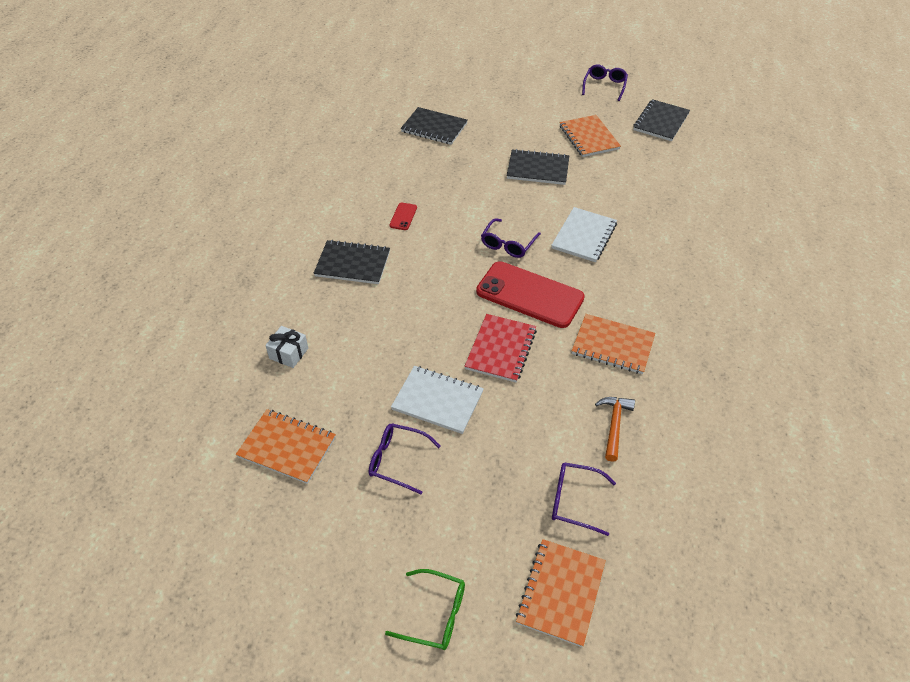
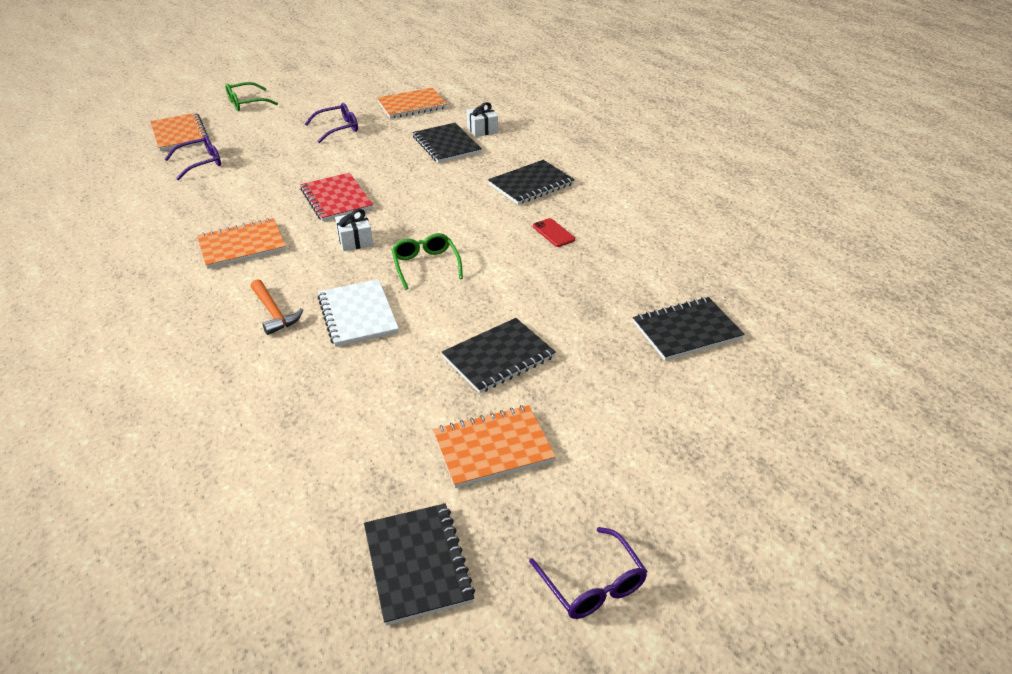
camera: 135 degrees right, 10 degrees down
white notebook [391,366,484,434] -> none
red phone [476,261,585,328] -> white gift [335,209,373,251]
purple glasses [481,218,541,258] -> green glasses [391,233,463,290]
orange notebook [560,115,621,157] -> orange notebook turned 45 degrees counterclockwise [433,405,556,488]
orange hammer [595,397,635,462] -> orange hammer moved to [251,279,303,335]
none -> black notebook [413,123,482,163]

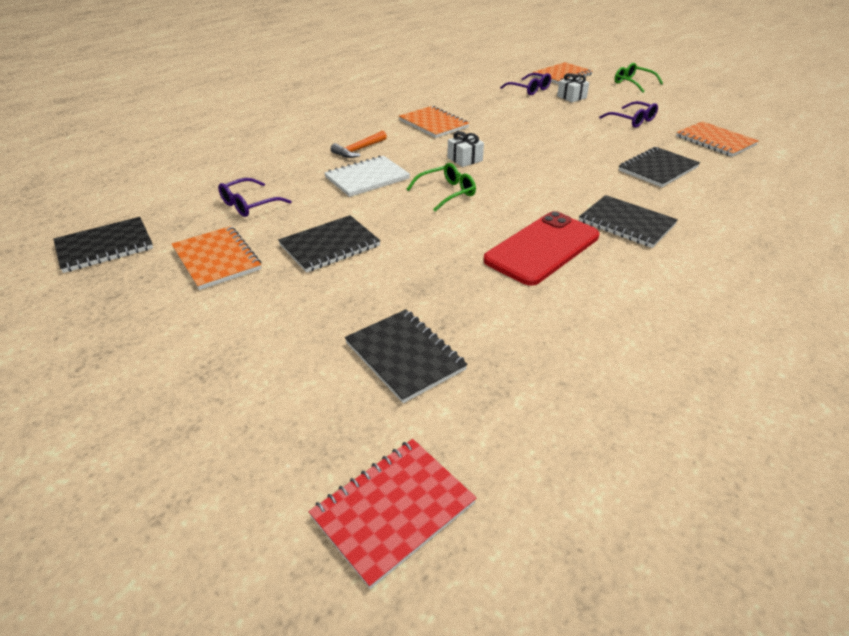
camera: 75 degrees right, 0 degrees up
red notebook [300,173,373,222] -> red notebook moved to [309,439,476,589]
black notebook [442,318,556,393] -> black notebook turned 75 degrees counterclockwise [278,215,381,273]
white gift [467,102,498,137] -> white gift moved to [557,73,589,102]
purple glasses [529,527,648,619] -> purple glasses moved to [218,178,292,217]
red phone [533,218,575,247] -> red phone [483,211,599,286], size x2.43

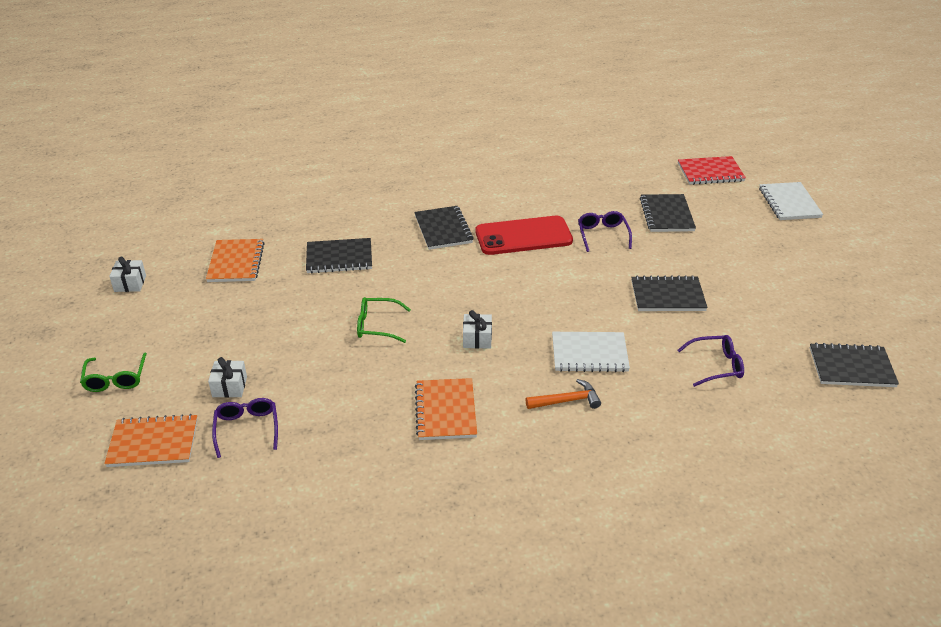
camera: 145 degrees left, 0 degrees up
orange notebook [171,226,261,290] -> none
green glasses [407,163,476,212] -> green glasses moved to [357,297,411,343]
purple glasses [599,101,658,128] -> purple glasses moved to [578,211,632,252]
none -> white gift [109,257,146,292]
none -> white notebook [759,182,823,220]

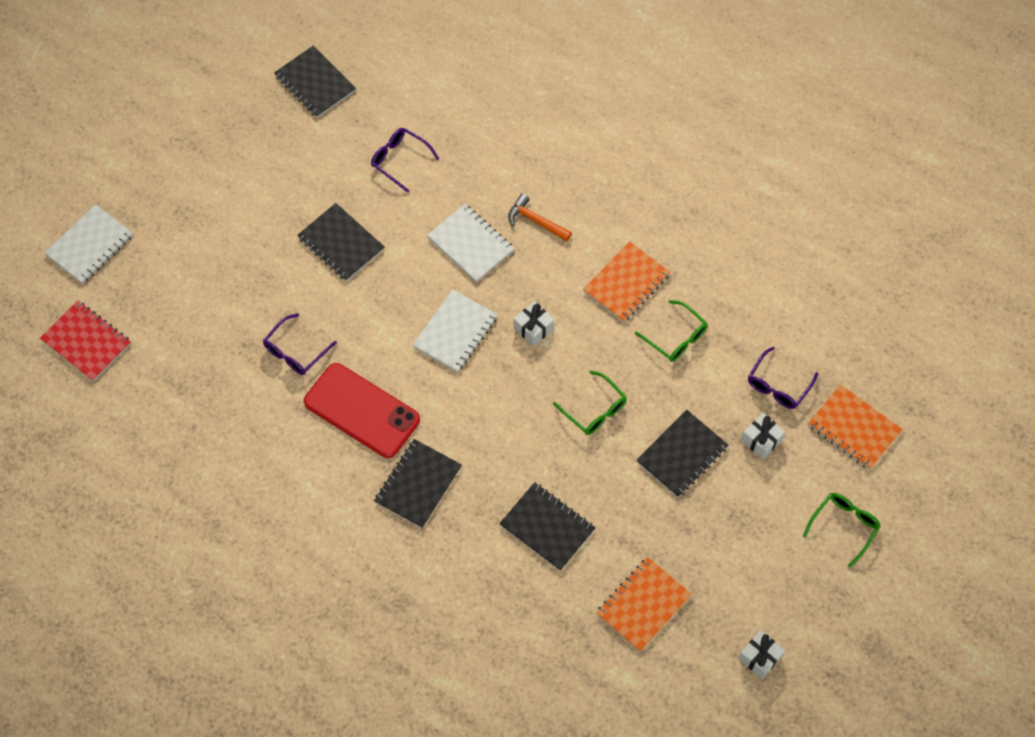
camera: 135 degrees left, 25 degrees up
black notebook [640,194,696,232] -> black notebook moved to [636,410,729,498]
none -> white notebook [412,289,498,372]
none -> green glasses [635,300,708,362]

